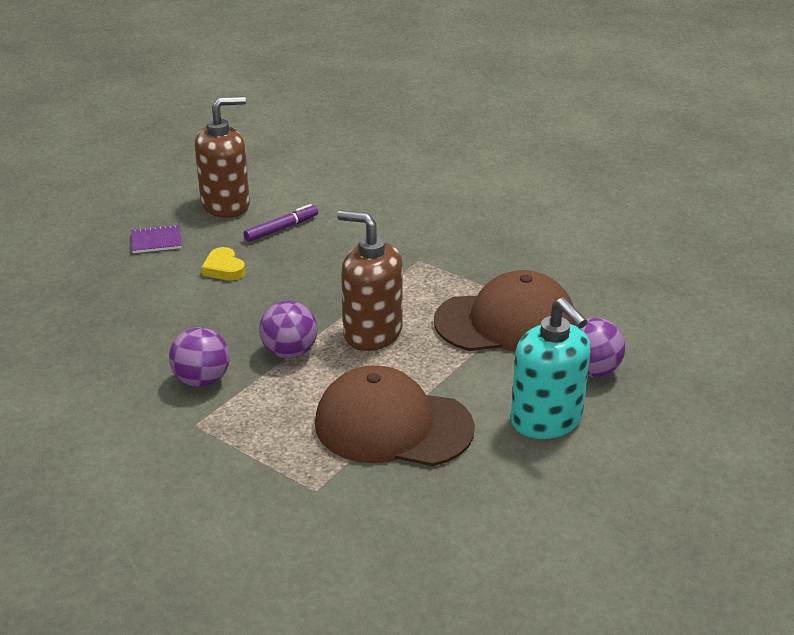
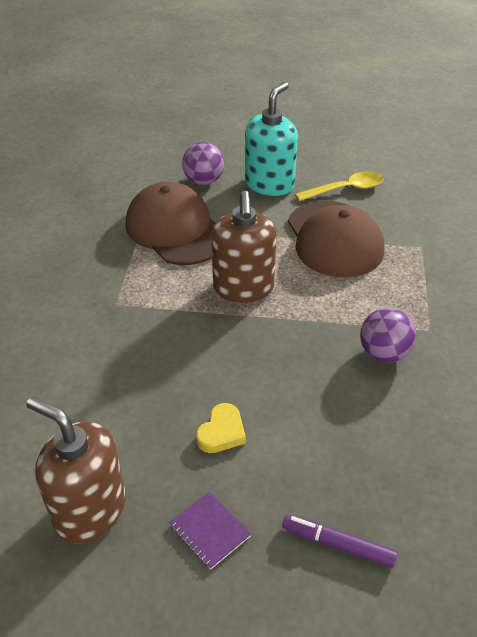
camera: 120 degrees left, 10 degrees up
purple marker [244,204,318,242] -> purple marker moved to [282,514,398,568]
purple ball [259,301,317,358] -> none
none -> yellow spoon [295,171,384,201]

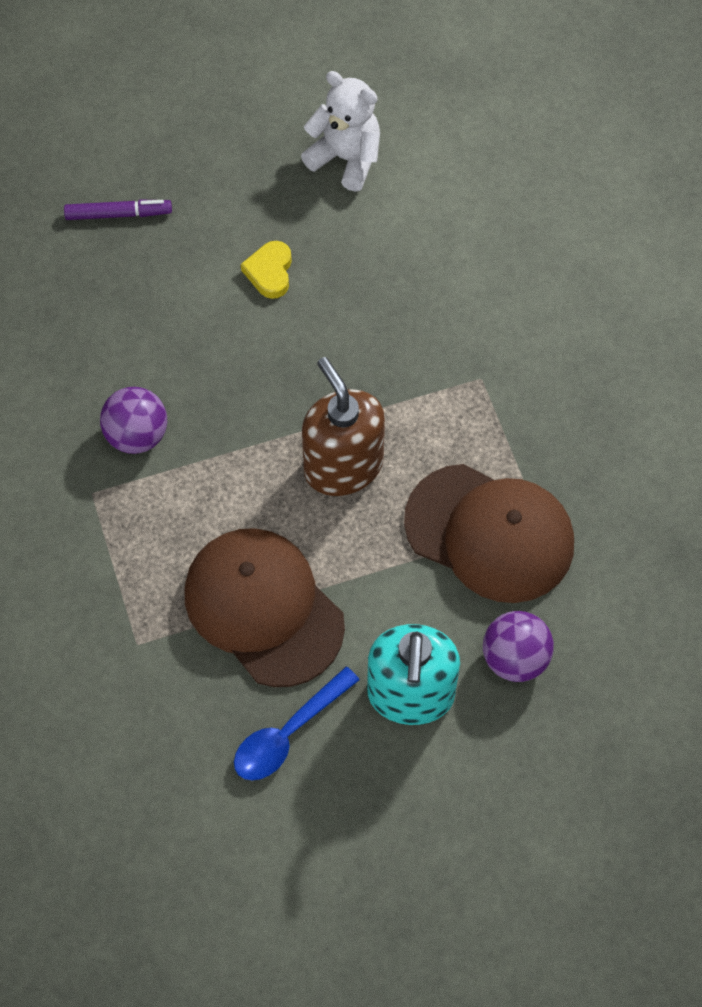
camera: 155 degrees right, 20 degrees up
brown soap dispenser [26,397,126,544] -> white teddy bear [301,71,380,192]
purple notebook [169,492,251,569] -> none
yellow spoon [295,171,384,201] -> blue spoon [234,667,360,780]

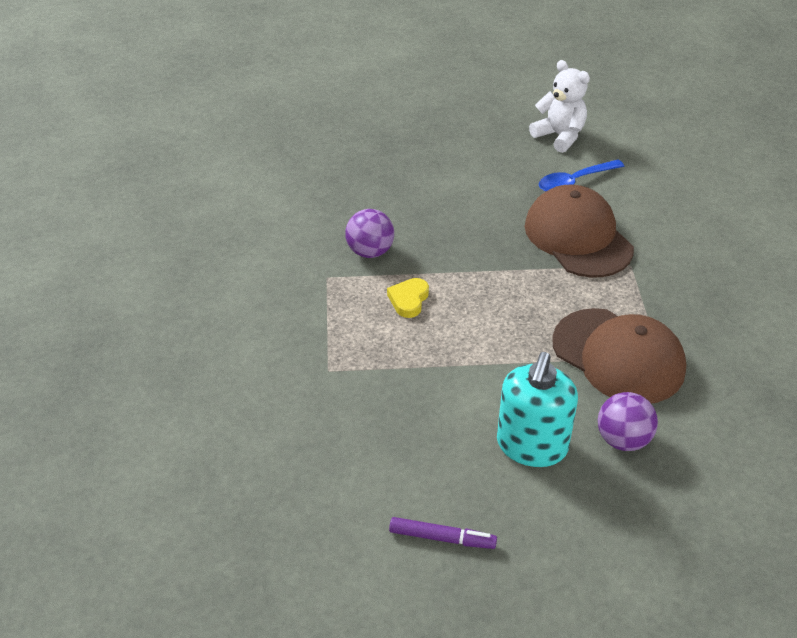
camera: 15 degrees right, 20 degrees down
purple marker [64,200,172,220] -> purple marker moved to [389,517,497,549]
brown cap [185,528,345,687] -> brown cap moved to [525,185,634,278]
blue spoon [234,667,360,780] -> blue spoon moved to [539,159,624,192]
yellow heart [241,241,292,299] -> yellow heart moved to [387,278,429,318]
brown soap dispenser [302,357,385,496] -> none

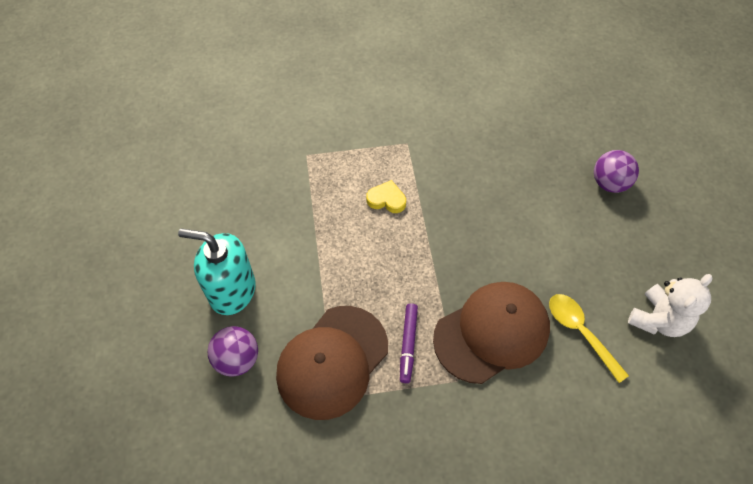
camera: 85 degrees right, 15 degrees up
purple ball [345,209,394,258] -> purple ball moved to [594,150,639,193]
purple marker [389,517,497,549] -> purple marker moved to [400,303,418,383]
blue spoon [539,159,624,192] -> yellow spoon [549,294,629,383]

